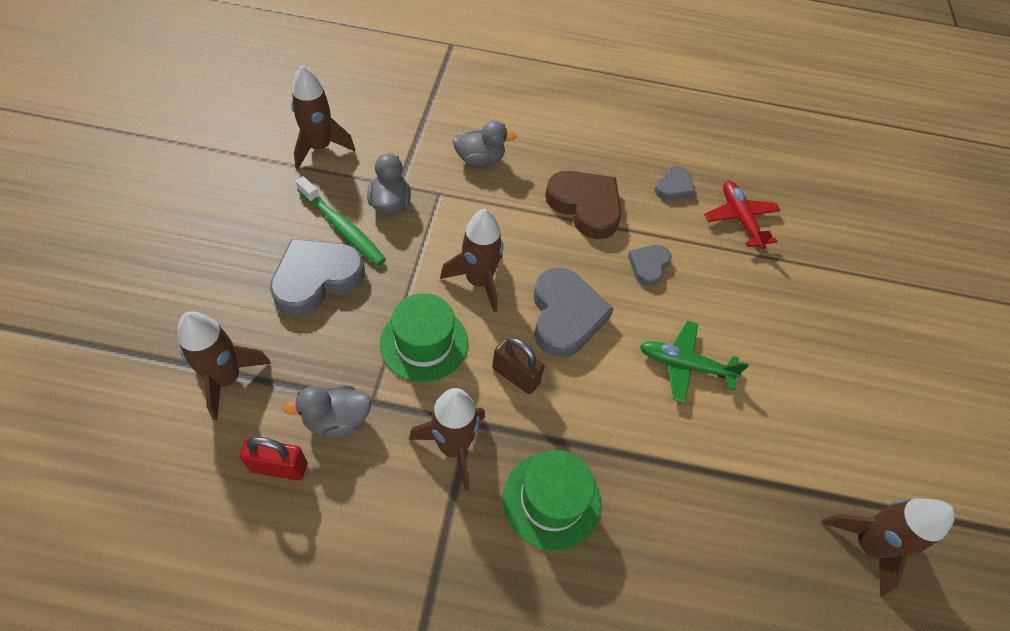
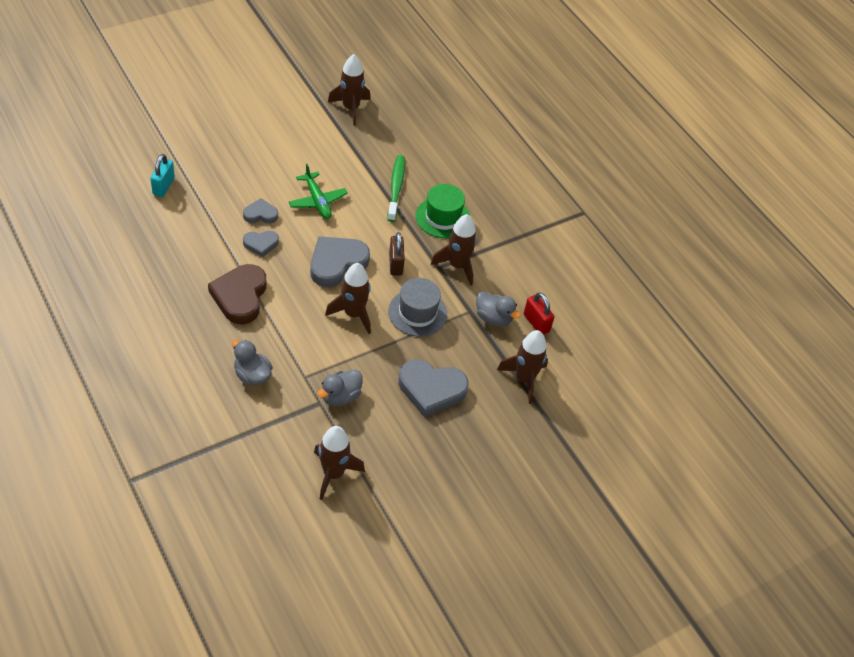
camera: 130 degrees left, 5 degrees down
green toothbrush [295,176,386,266] -> green toothbrush moved to [387,155,405,222]
green hat [380,293,468,382] -> grey hat [388,278,447,337]
grey heart [655,166,695,201] -> grey heart moved to [243,198,278,223]
red plane [704,181,781,249] -> none
none -> turquoise padlock [150,154,175,197]

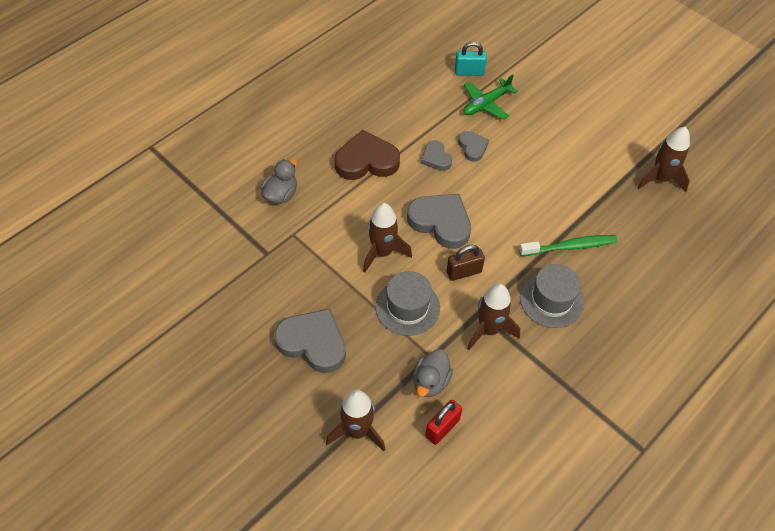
camera: 80 degrees right, 5 degrees up
green plane [289,164,348,219] -> green plane moved to [463,74,518,120]
brown rocket [314,426,365,500] -> none
grey duck [317,369,363,406] -> none
grey heart [398,359,469,417] -> grey heart turned 120 degrees clockwise [274,309,346,373]
green hat [416,184,470,238] -> grey hat [520,264,584,328]

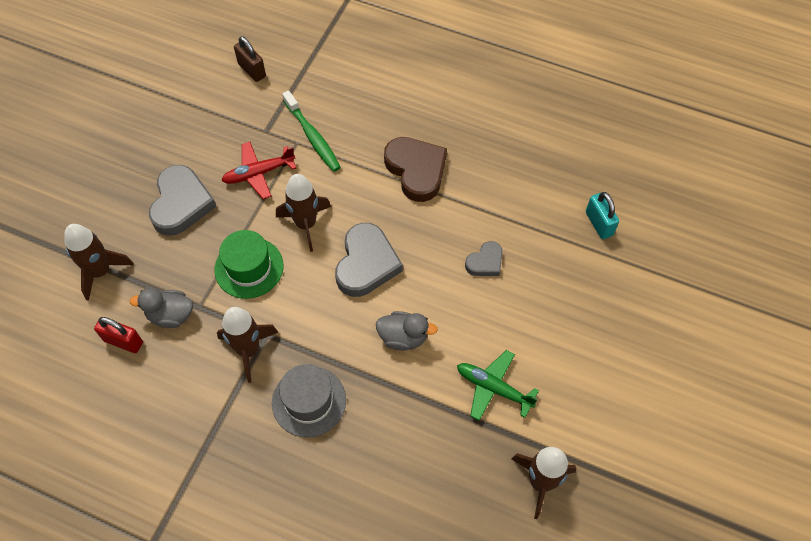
camera: 70 degrees right, 5 degrees up
grey duck [261,159,297,204] -> grey duck moved to [376,311,438,351]
grey hat [375,271,440,336] -> green hat [214,230,283,299]
grey heart [421,140,452,171] -> none
brown padlock [446,245,485,281] -> brown padlock moved to [234,36,266,82]
green plane [463,74,518,120] -> green plane moved to [457,350,539,421]
green toothbrush [519,235,618,256] -> green toothbrush moved to [282,91,341,172]
none -> red plane [221,142,296,199]

